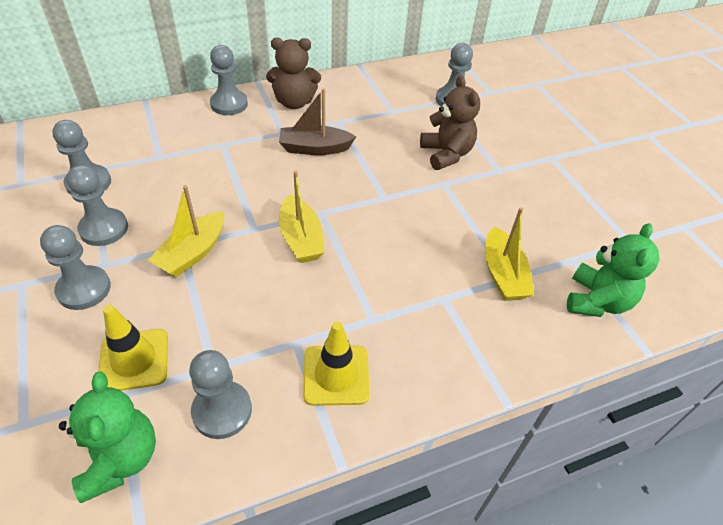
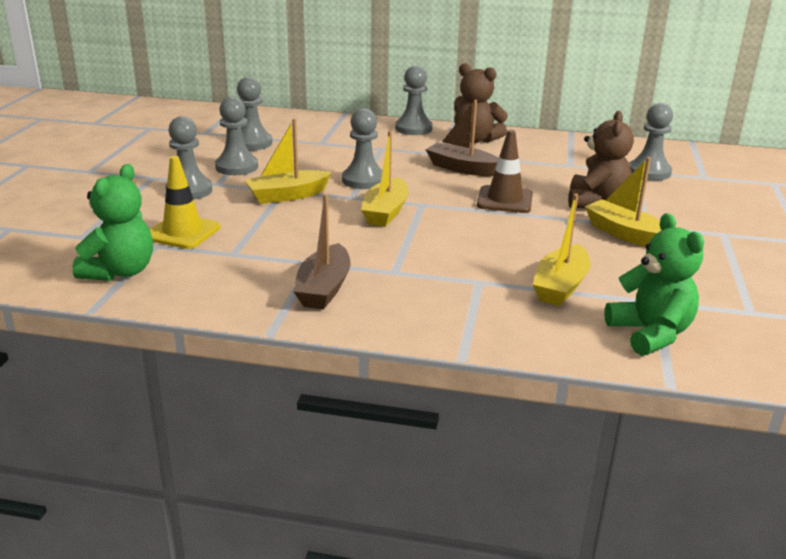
camera: 35 degrees right, 20 degrees down
grey pawn [189,350,252,439] -> grey pawn moved to [342,108,383,189]
yellow traffic cone [303,321,370,406] -> brown boat [293,194,351,309]
green teddy bear [567,223,660,317] -> green teddy bear turned 75 degrees counterclockwise [604,213,704,356]
none -> brown traffic cone [477,130,533,213]
none -> yellow boat [585,157,662,247]

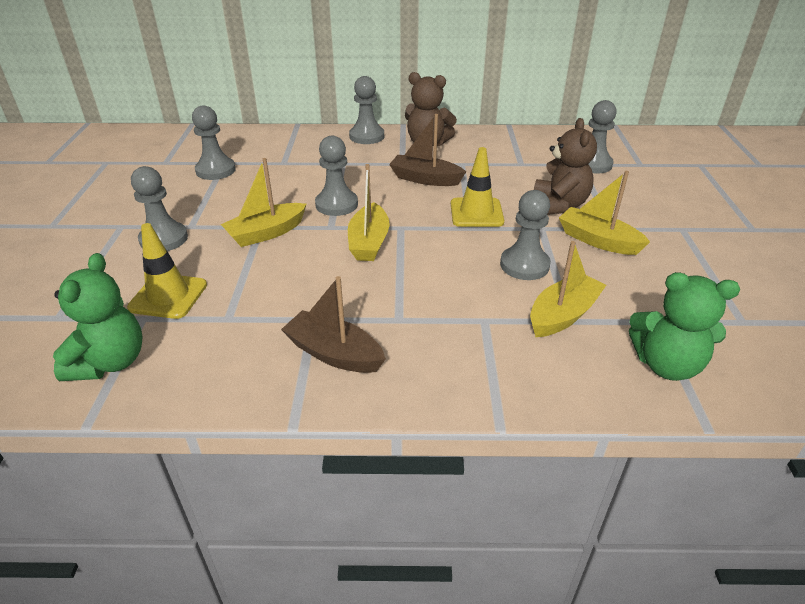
camera: 10 degrees left, 10 degrees up
grey pawn [215,97,258,175] -> grey pawn moved to [500,190,551,280]
brown boat [293,194,351,309] -> brown boat turned 120 degrees clockwise [281,276,386,373]
brown traffic cone [477,130,533,213] -> yellow traffic cone [451,147,504,227]
yellow boat [533,194,590,306] -> yellow boat turned 150 degrees counterclockwise [530,241,606,337]
green teddy bear [604,213,704,356] -> green teddy bear turned 135 degrees clockwise [629,272,740,381]

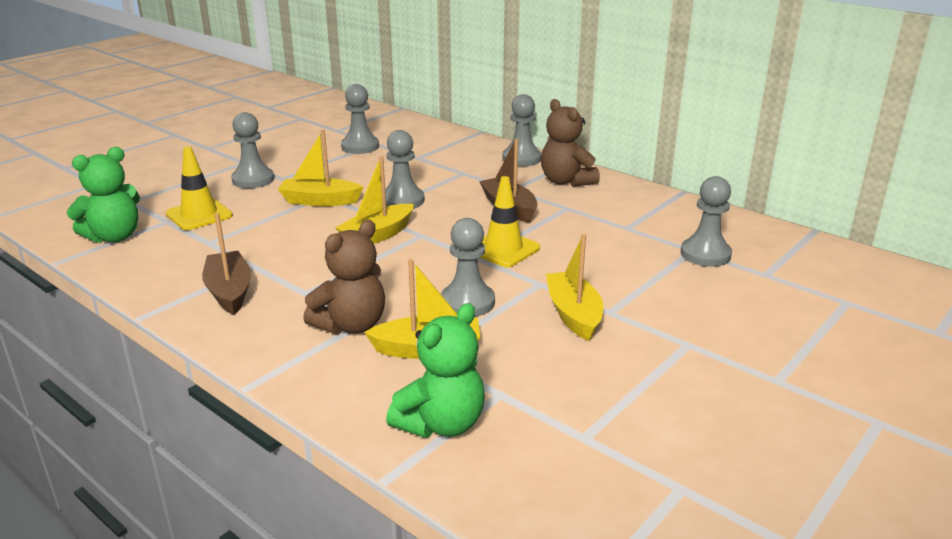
camera: 40 degrees right, 10 degrees down
brown teddy bear [534,118,597,215] -> brown teddy bear moved to [303,220,385,334]
green teddy bear [629,272,740,381] -> green teddy bear turned 105 degrees counterclockwise [386,303,485,438]

